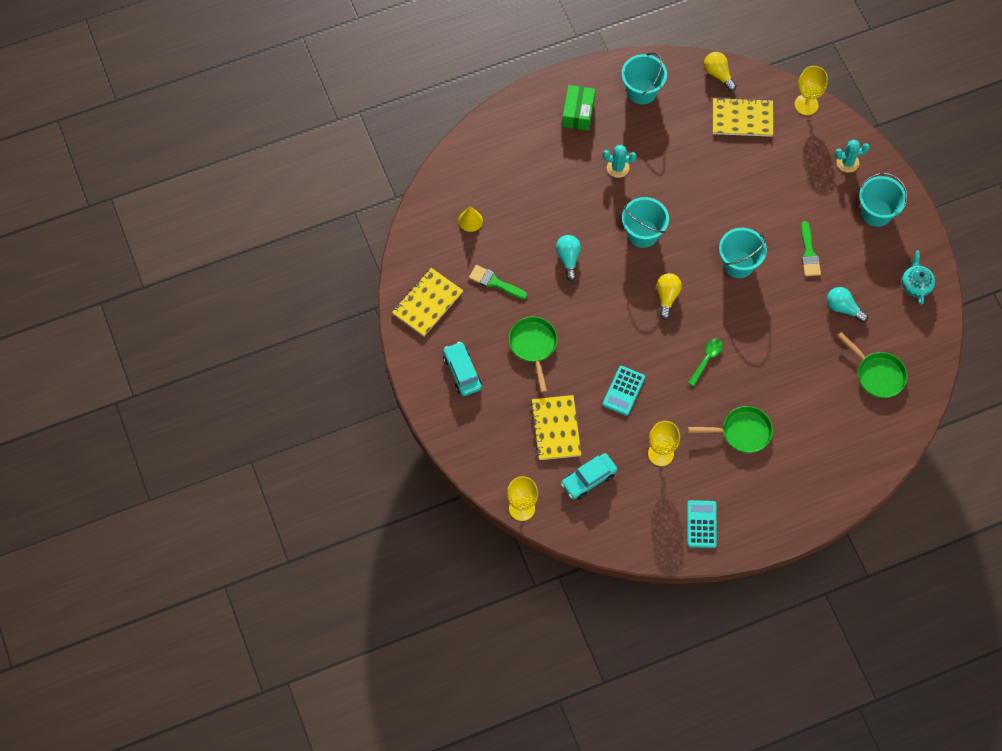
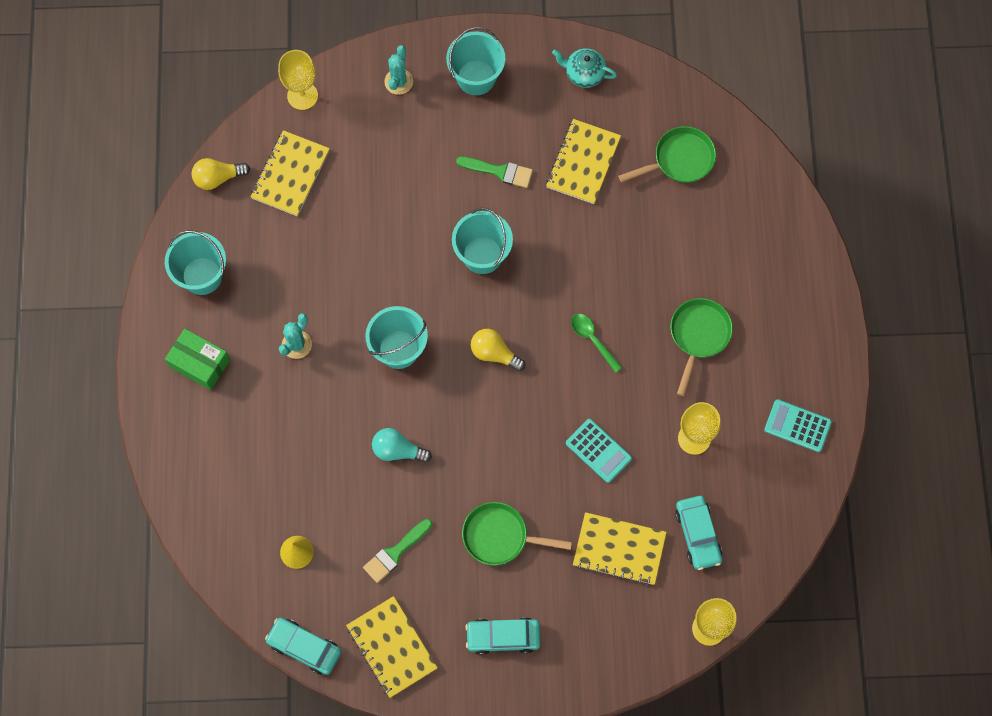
camera: 70 degrees left, 5 degrees up
turquoise light bulb [827,287,868,322] -> yellow notebook [546,119,621,204]
none -> turquoise car [265,618,341,675]

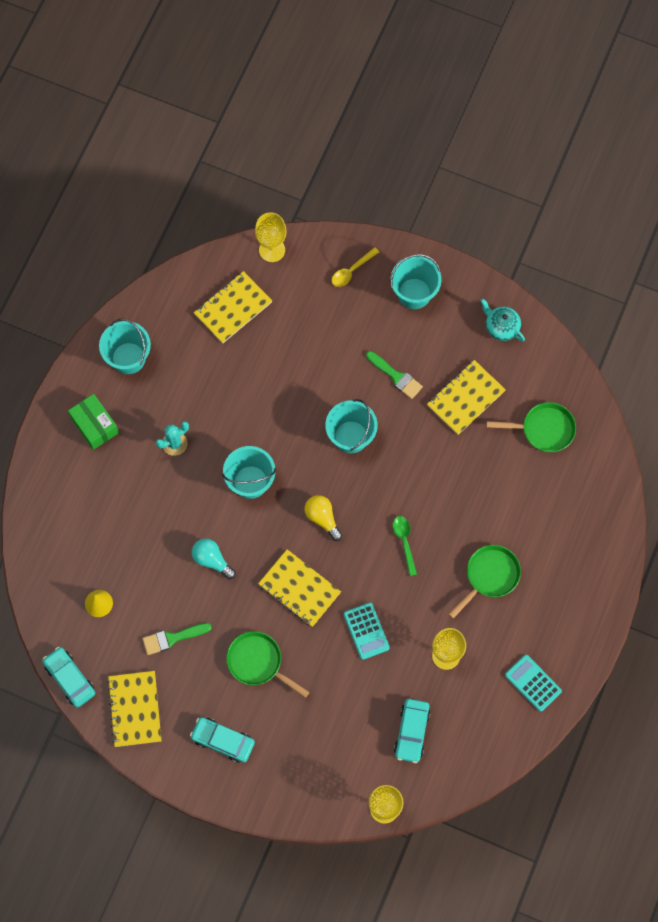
camera: 25 degrees right, 0 degrees up
yellow light bulb [192,158,250,190] -> none
turquoise cactus [384,45,413,95] -> yellow spoon [332,247,379,287]
yellow notebook [573,512,666,586] -> yellow notebook moved to [258,549,341,627]

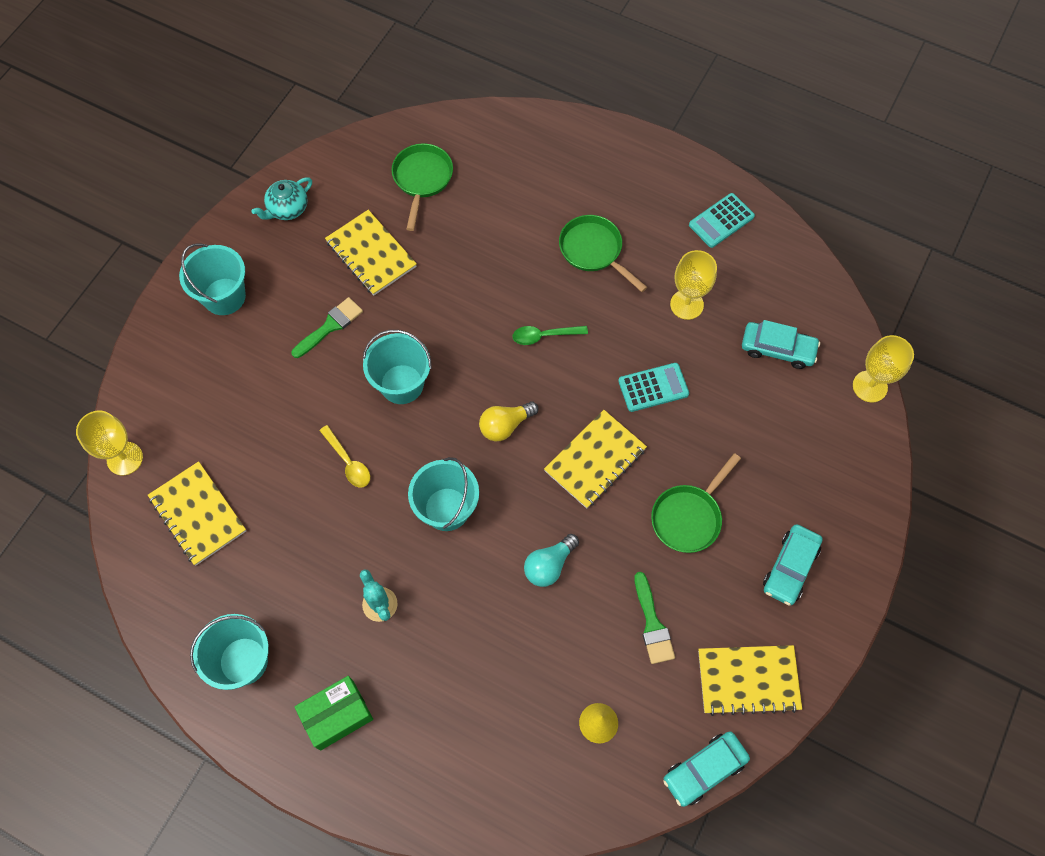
camera: 85 degrees left, 5 degrees down
yellow spoon [332,247,379,287] -> yellow spoon moved to [319,425,370,487]

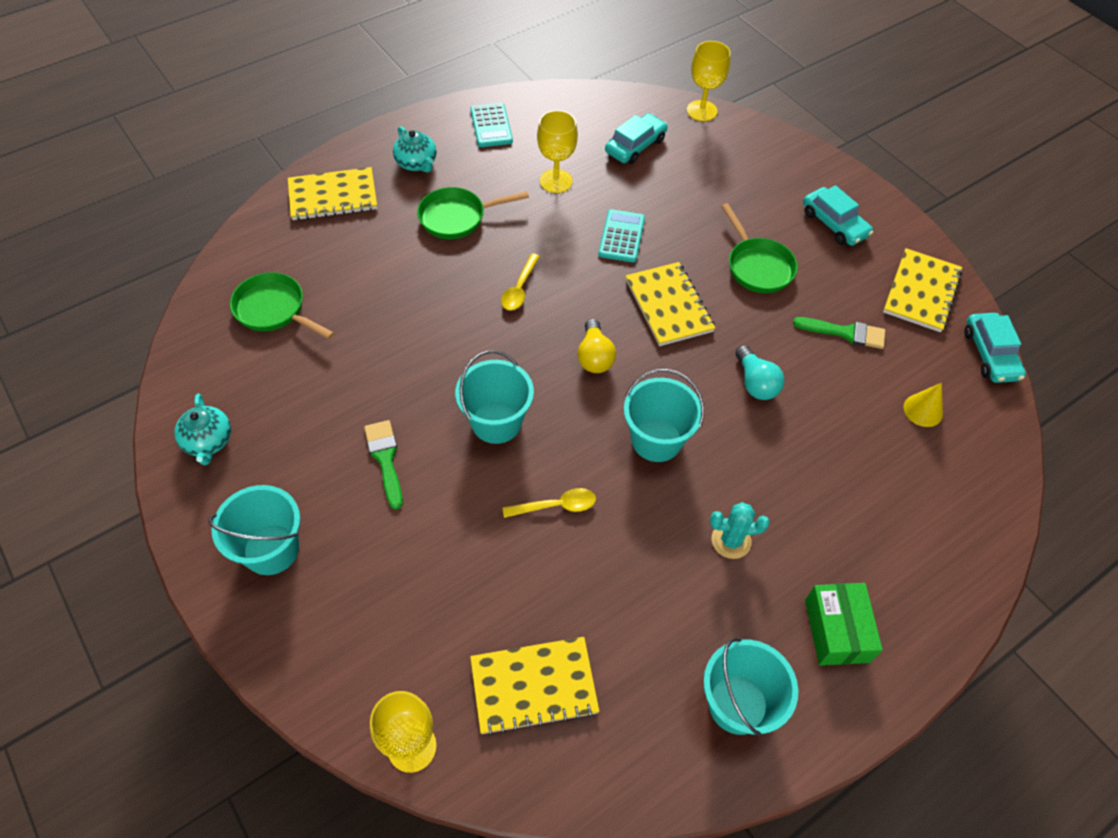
camera: 65 degrees left, 10 degrees down
yellow notebook [325,210,417,295] -> yellow notebook moved to [288,167,377,220]
green spoon [513,326,588,345] -> yellow spoon [501,253,540,310]
none -> turquoise teapot [393,126,437,173]

